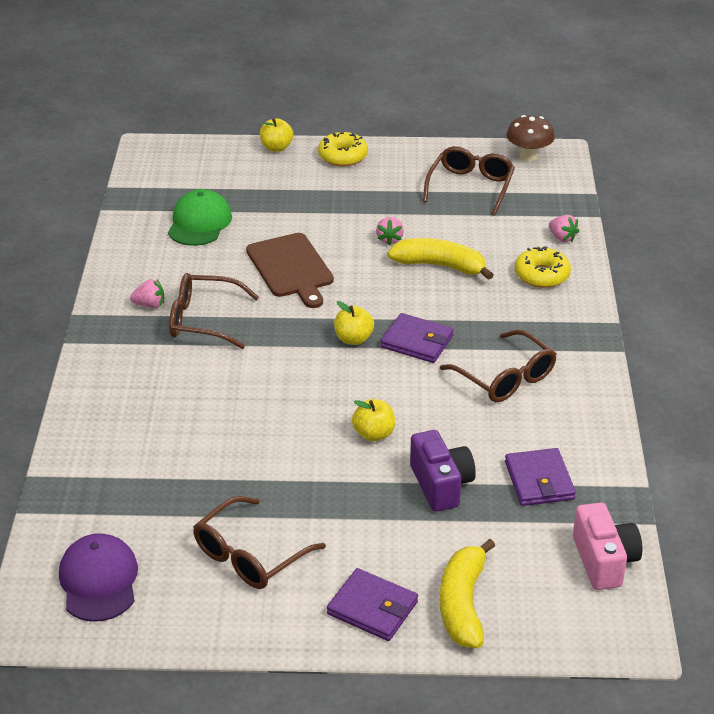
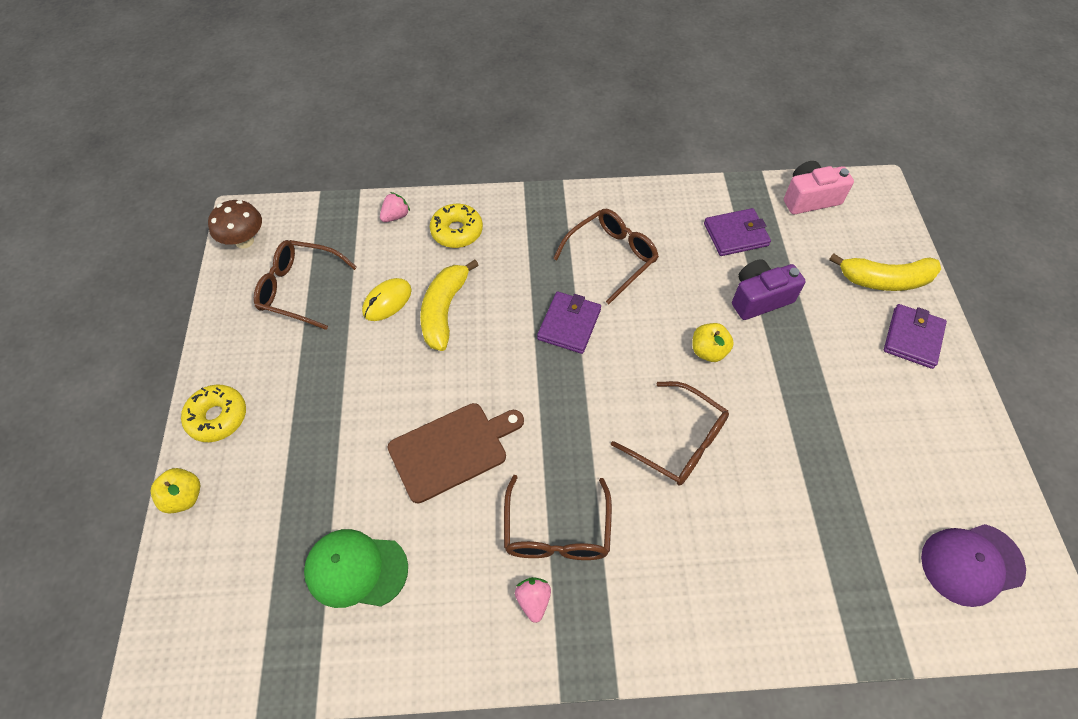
camera: 95 degrees left, 20 degrees up
brown glasses [193,496,326,589] -> brown glasses moved to [611,381,729,486]
yellow apple [334,301,374,345] -> none
pink strawberry [376,217,404,246] -> none
none -> yellow mouse [362,278,411,321]

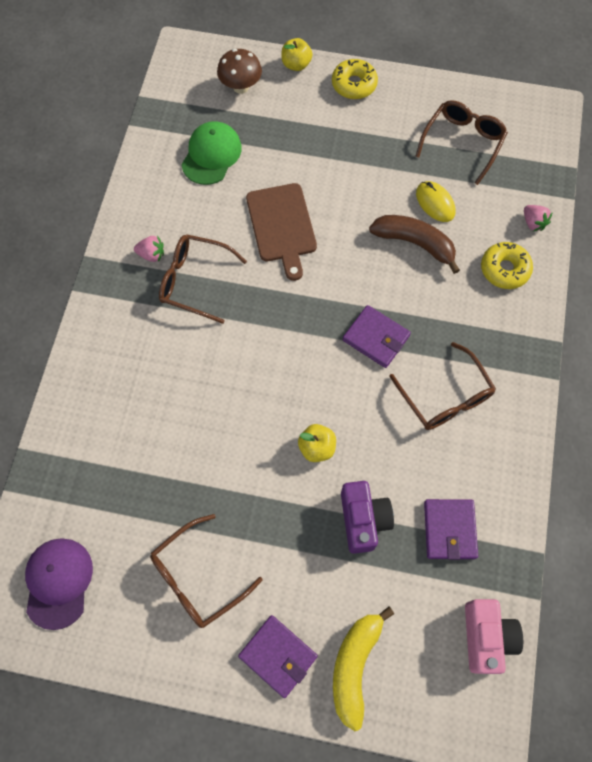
camera: 105 degrees right, 10 degrees up
brown mushroom [208,200,262,248] -> brown mushroom moved to [217,49,262,94]
yellow banana [420,259,479,351] -> brown banana [369,215,460,274]
brown glasses [611,381,729,486] -> brown glasses moved to [150,514,263,628]

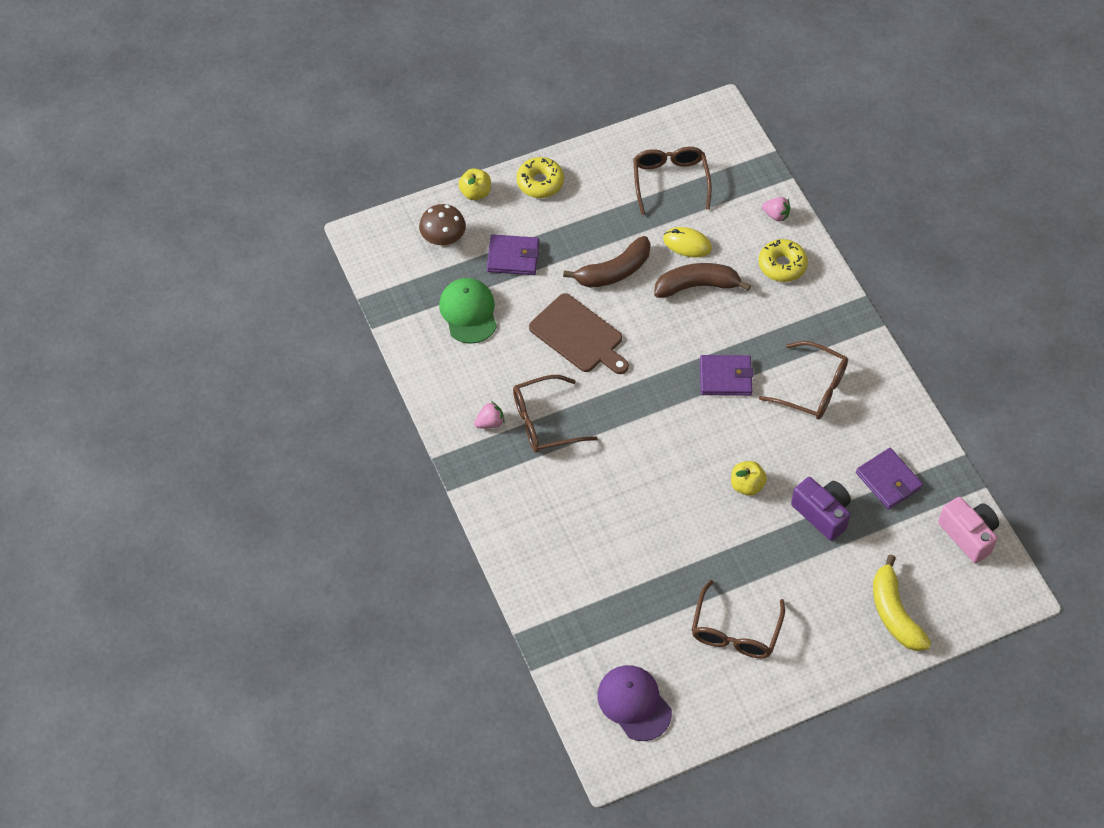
camera: 35 degrees left, 10 degrees down
purple wallet [238,615,318,698] -> purple wallet moved to [487,234,539,275]
none -> brown banana [563,236,651,288]

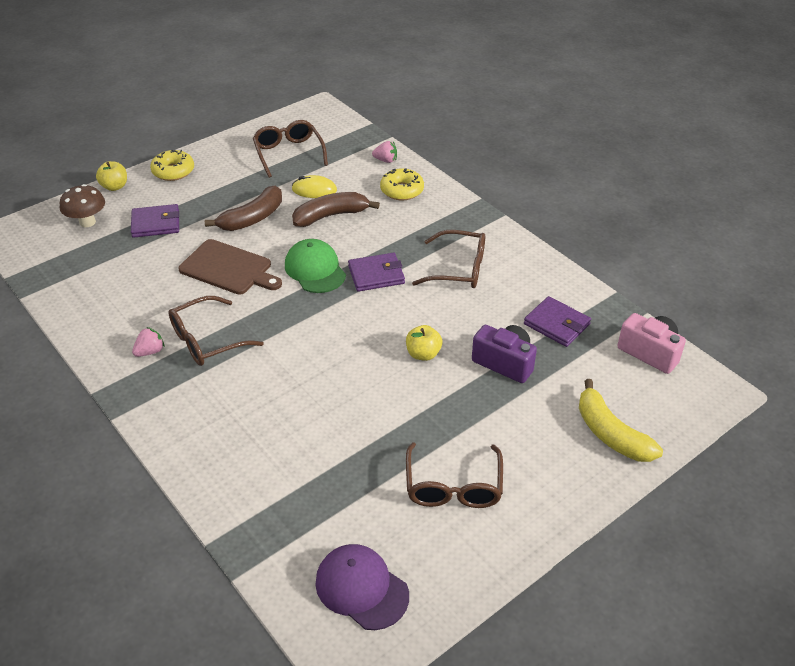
camera: 15 degrees left, 15 degrees down
green cap [439,278,497,344] -> green cap moved to [285,239,346,293]

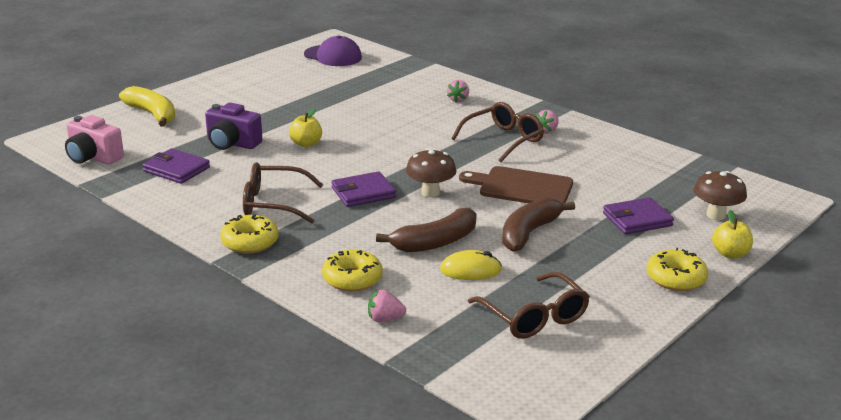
camera: 170 degrees right, 15 degrees down
green cap [285,239,346,293] -> brown mushroom [406,148,456,197]
brown glasses [406,442,503,508] -> none
none -> yellow donut [220,214,279,254]
none -> pink strawberry [447,80,469,103]

